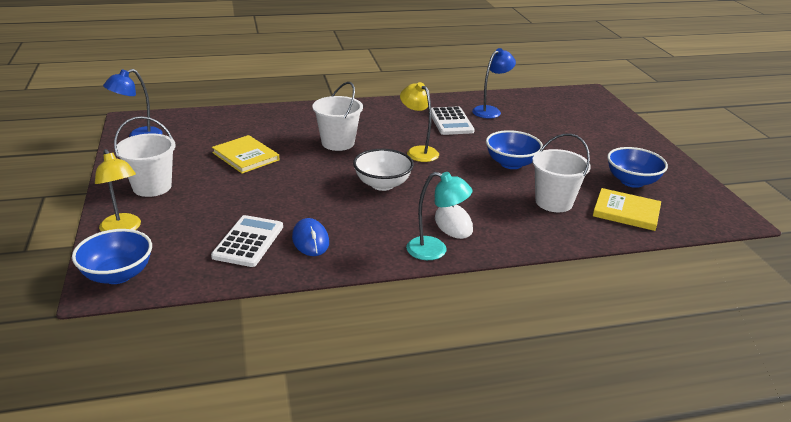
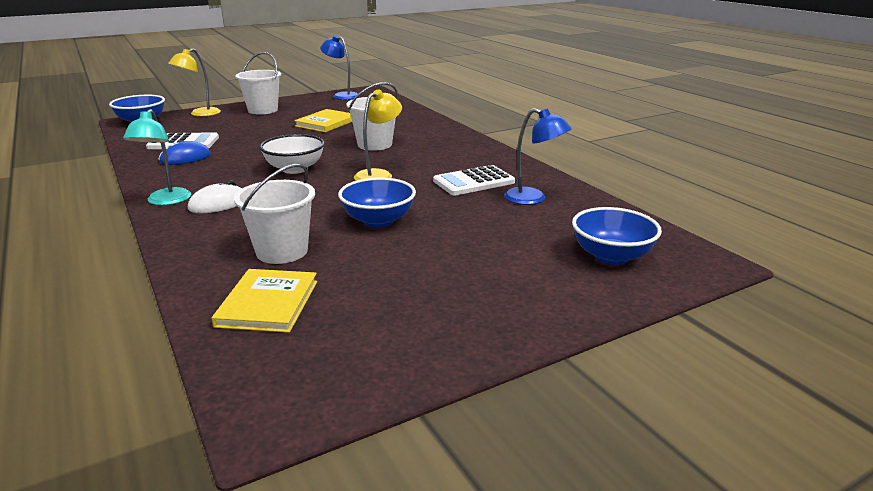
camera: 75 degrees right, 5 degrees down
blue bowl [607,147,668,188] -> blue bowl moved to [572,207,662,265]

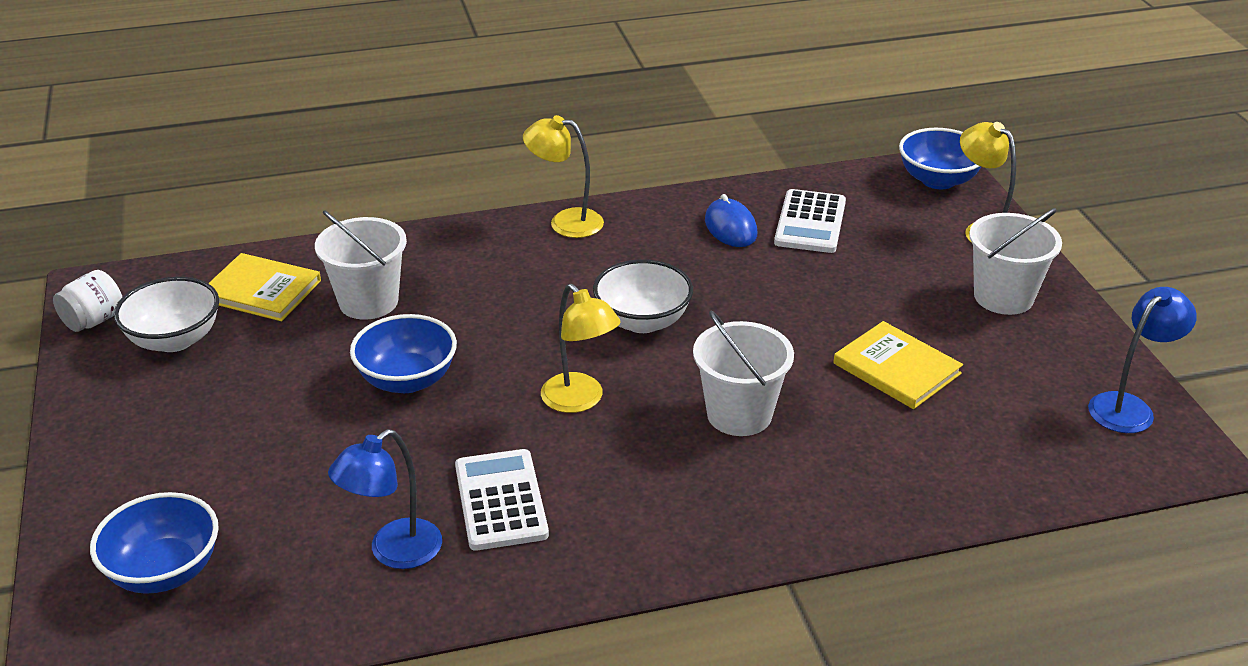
camera: 105 degrees right, 10 degrees up
turquoise lamp [123,109,191,205] -> yellow lamp [523,115,604,238]
white mouse [188,181,242,213] -> none
none -> white jar [53,270,122,332]
none -> white bowl [114,277,219,352]

